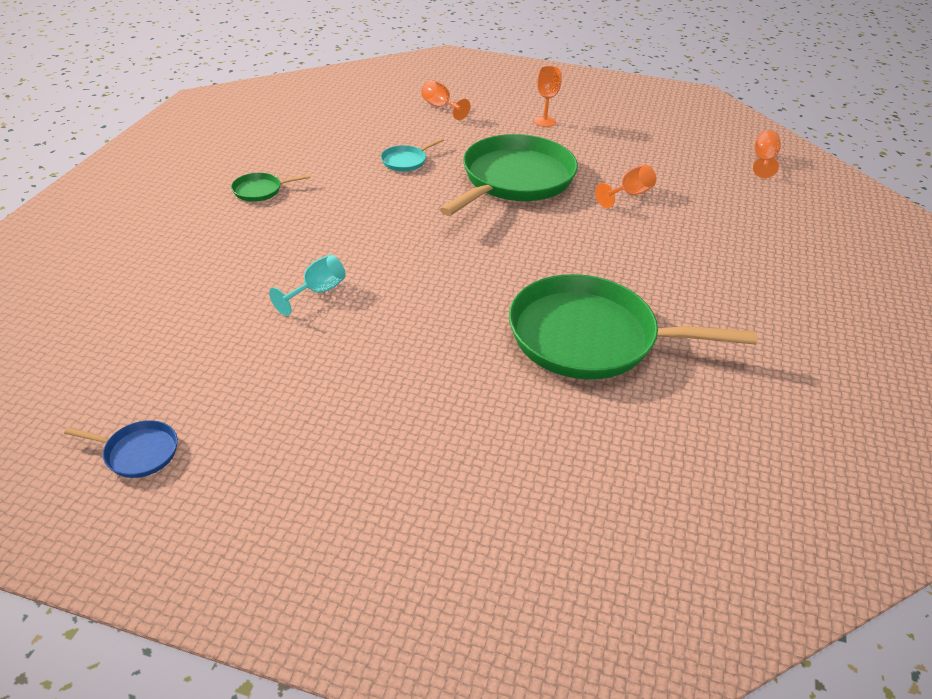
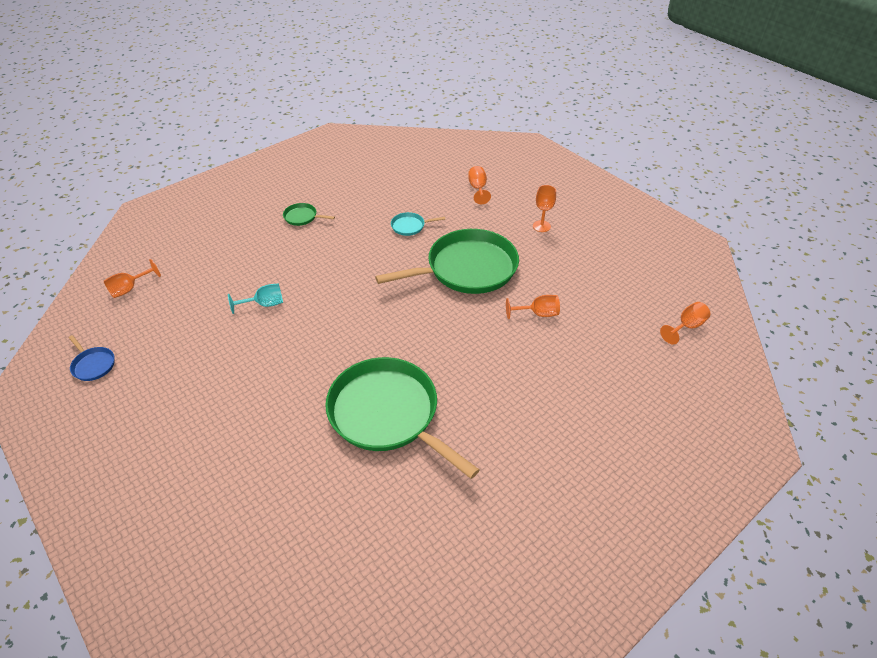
camera: 35 degrees right, 5 degrees up
none -> orange goblet [104,259,161,298]

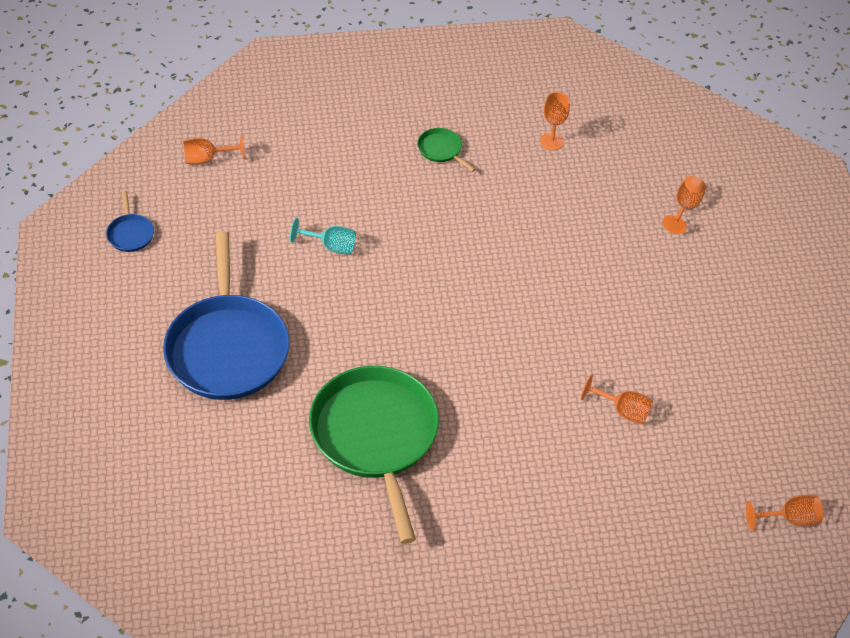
camera: 30 degrees right, 5 degrees up
green pan [375,229,519,294] -> none
turquoise pan [391,212,445,236] -> none
orange goblet [533,185,556,232] -> orange goblet moved to [540,92,570,150]
none -> blue pan [163,231,290,400]

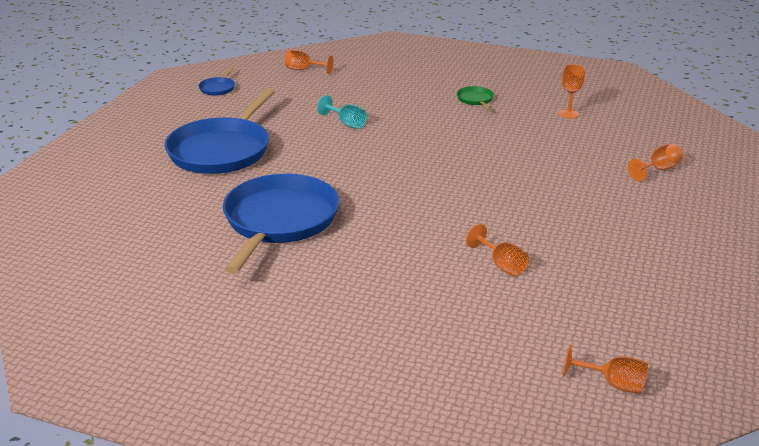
camera: 30 degrees right, 20 degrees down
green pan [309,366,439,544] -> blue pan [223,174,339,274]

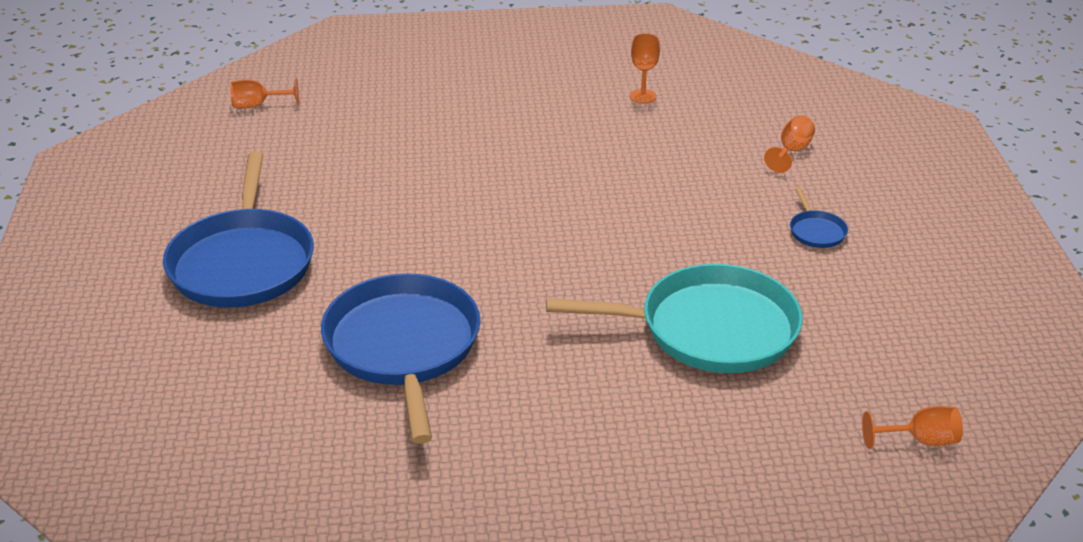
camera: 25 degrees left, 5 degrees up
blue pan [198,66,235,96] -> blue pan moved to [790,188,848,248]
turquoise goblet [317,95,367,129] -> none
green pan [457,86,494,110] -> none
orange goblet [466,224,529,276] -> turquoise pan [546,264,803,373]

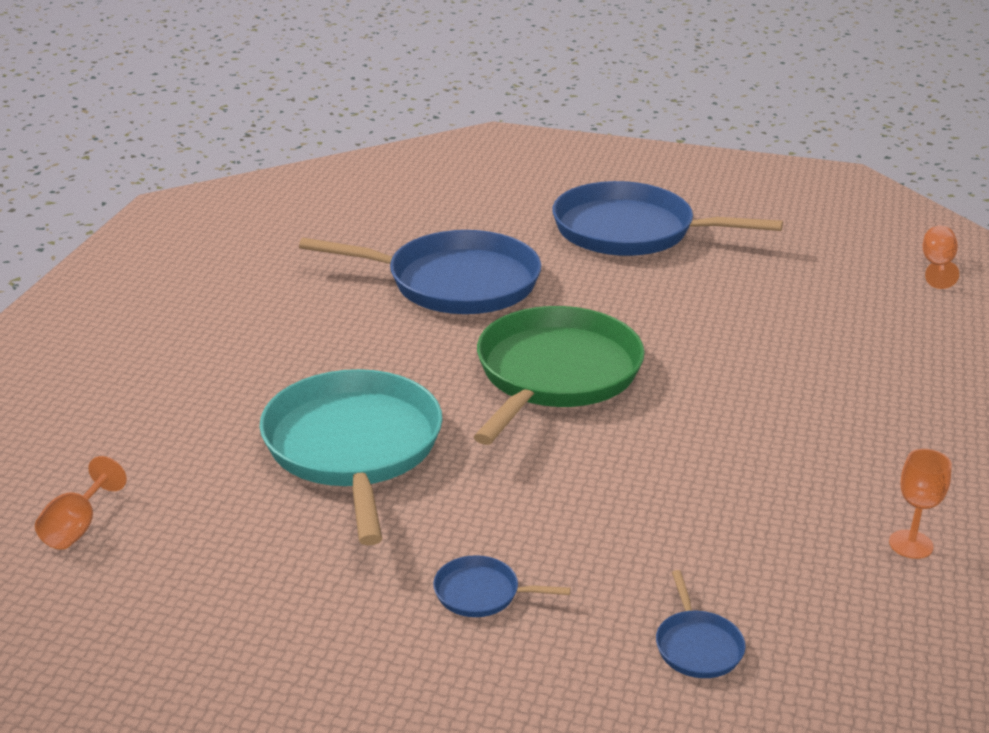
camera: 110 degrees right, 5 degrees down
turquoise pan [546,264,803,373] -> turquoise pan turned 150 degrees clockwise [260,369,443,546]
orange goblet [764,115,815,173] -> blue pan [656,570,746,678]
none -> green pan [474,306,645,445]

